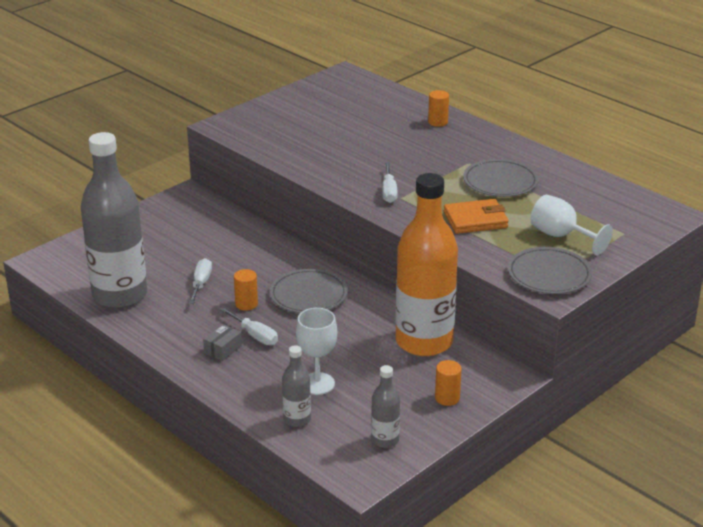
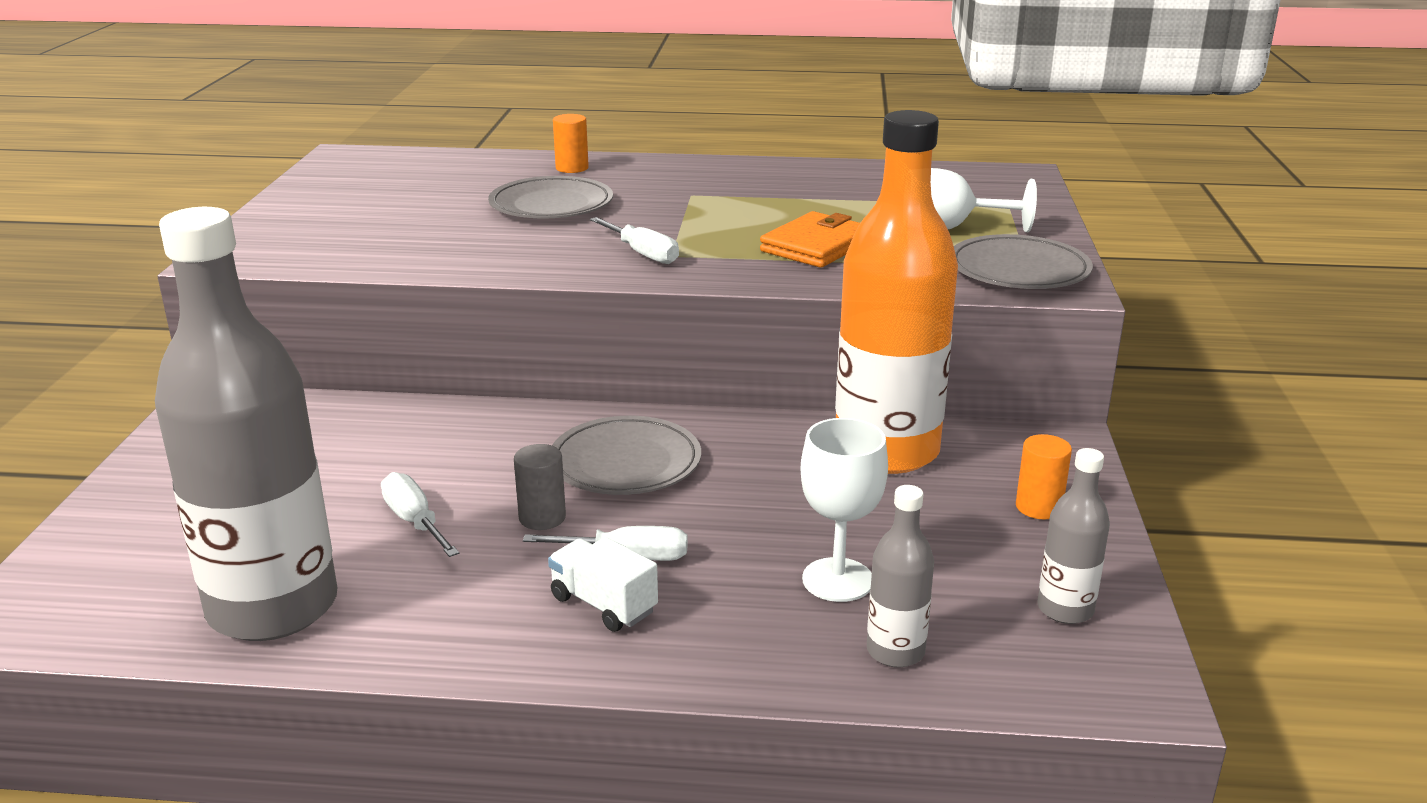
camera: 40 degrees left, 5 degrees down
grey box [203,324,242,361] -> white truck [548,537,658,632]
orange cylinder [234,269,258,311] -> grey cylinder [514,444,566,530]
grey plate [463,159,539,197] -> grey plate moved to [488,176,613,218]

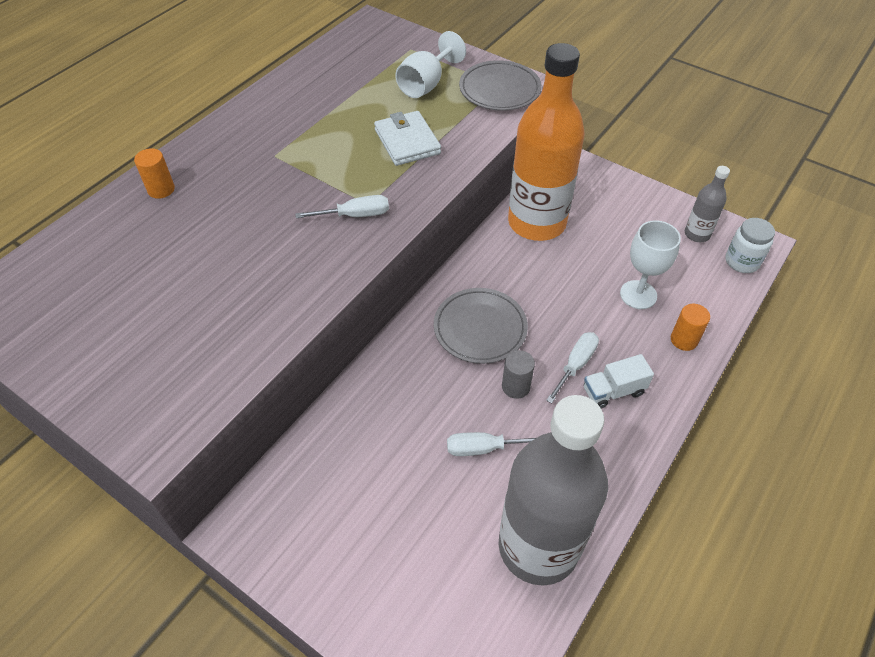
camera: 60 degrees left, 25 degrees up
grey plate [488,176,613,218] -> none
orange wallet [760,211,860,268] -> white wallet [374,111,441,166]
grey bottle [867,485,934,667] -> none
orange cylinder [1016,434,1072,519] -> orange cylinder moved to [671,304,710,351]
none -> white jar [725,218,775,273]

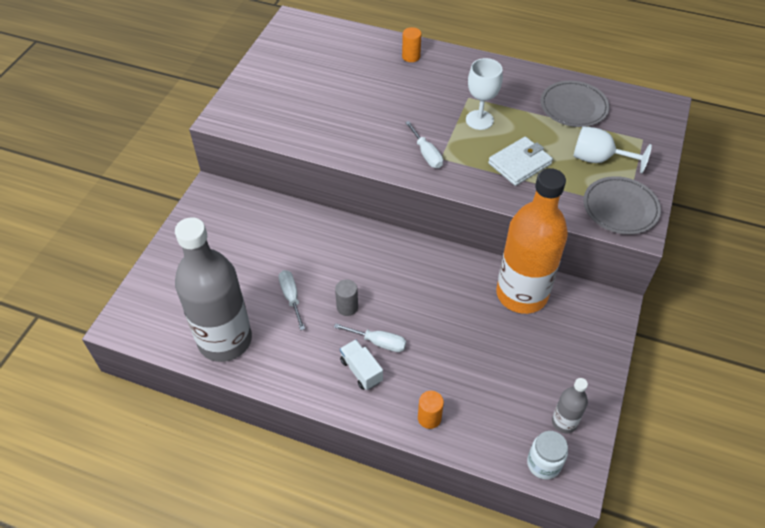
camera: 75 degrees right, 0 degrees up
grey plate [434,288,528,364] -> grey plate moved to [540,81,609,127]
white goblet [620,220,681,309] -> white goblet moved to [466,58,503,130]

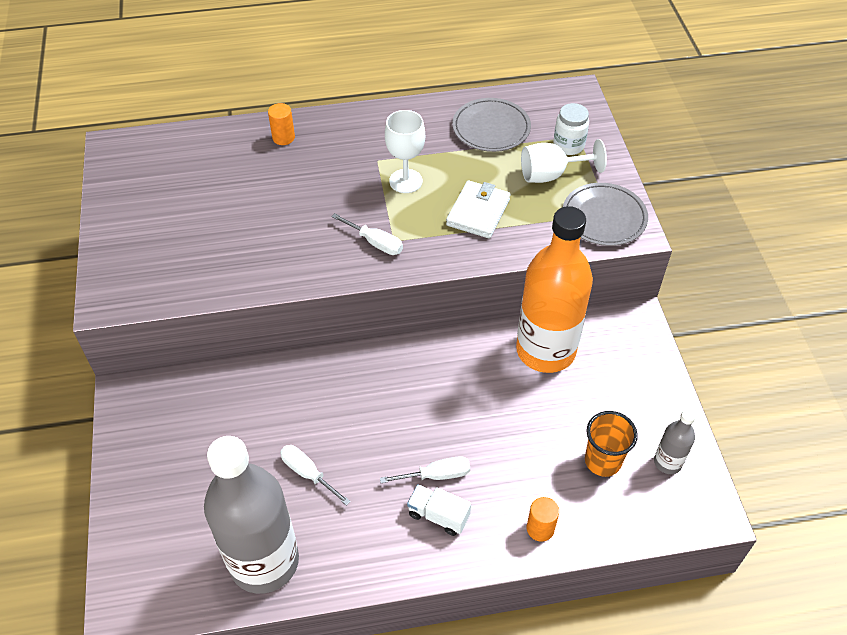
camera: 30 degrees left, 0 degrees up
grey cylinder [335,279,358,316] -> none
white jar [527,431,568,480] -> white jar moved to [553,103,589,155]
none -> orange cup [585,411,638,477]

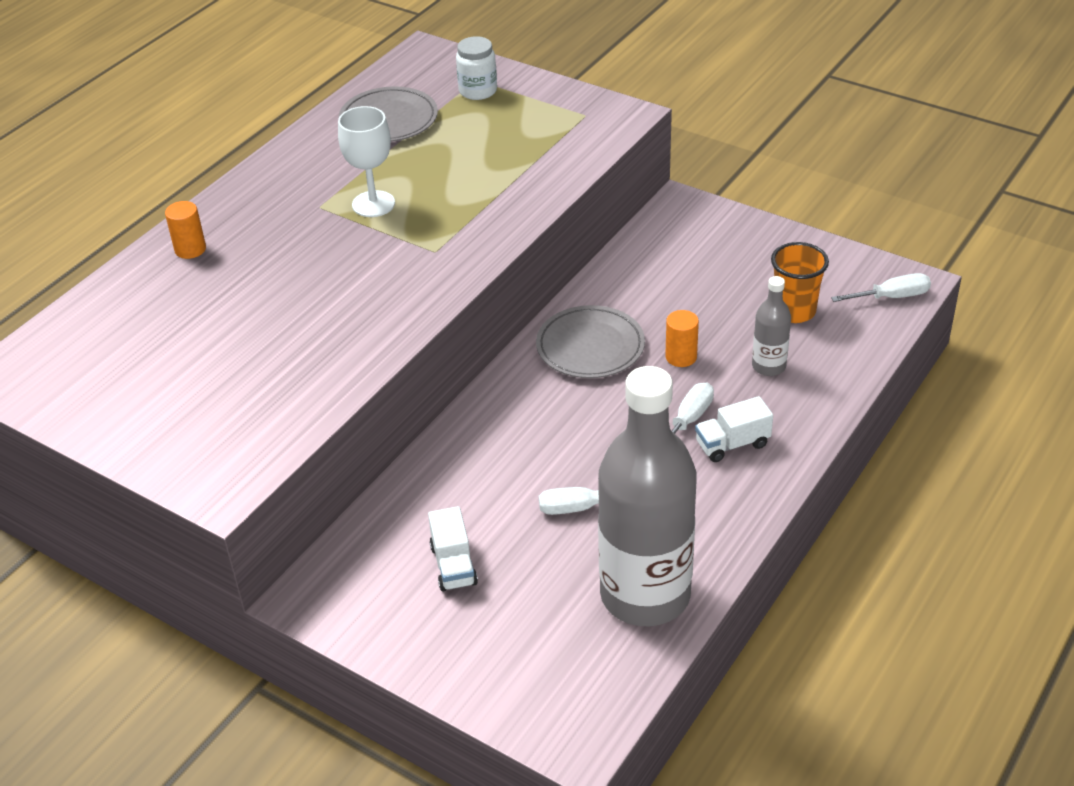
camera: 45 degrees left, 10 degrees down
white screwdriver [331,213,403,255] -> white screwdriver moved to [831,273,931,302]
white wallet [446,180,510,238] -> none
orange bottle [516,206,593,373] -> none
white goblet [521,139,607,183] -> none
orange cylinder [527,497,559,541] -> orange cylinder moved to [665,310,699,367]
grey plate [563,183,648,246] -> grey plate moved to [536,305,645,378]
grey bottle [654,409,696,474] -> grey bottle moved to [752,276,791,376]
none -> white truck [428,506,478,592]

